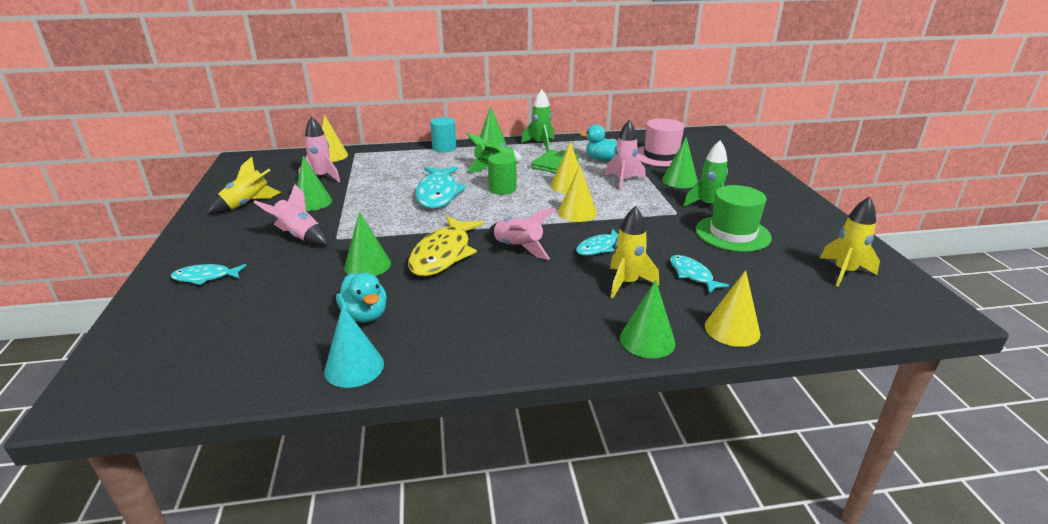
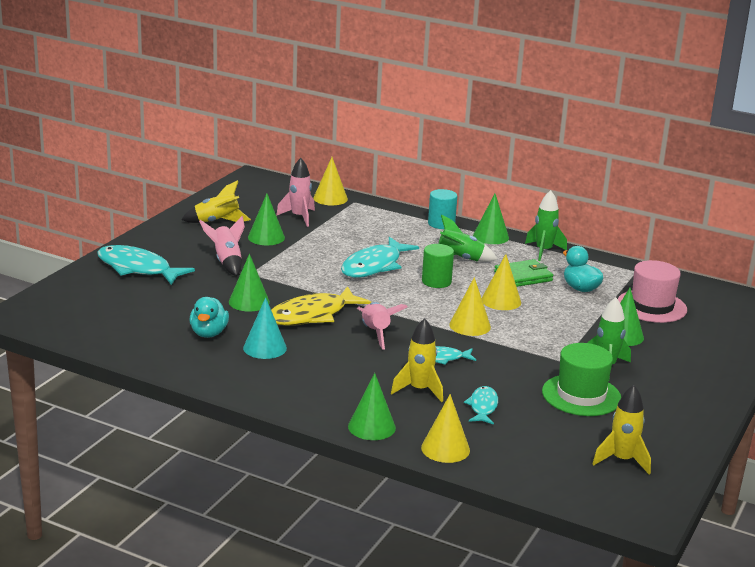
camera: 35 degrees right, 5 degrees down
turquoise fish [171,264,246,285] -> turquoise fish [97,245,195,285], size x1.83
turquoise cone [324,305,384,388] -> turquoise cone moved to [243,297,287,359]
pink rocket [605,120,646,191] -> none

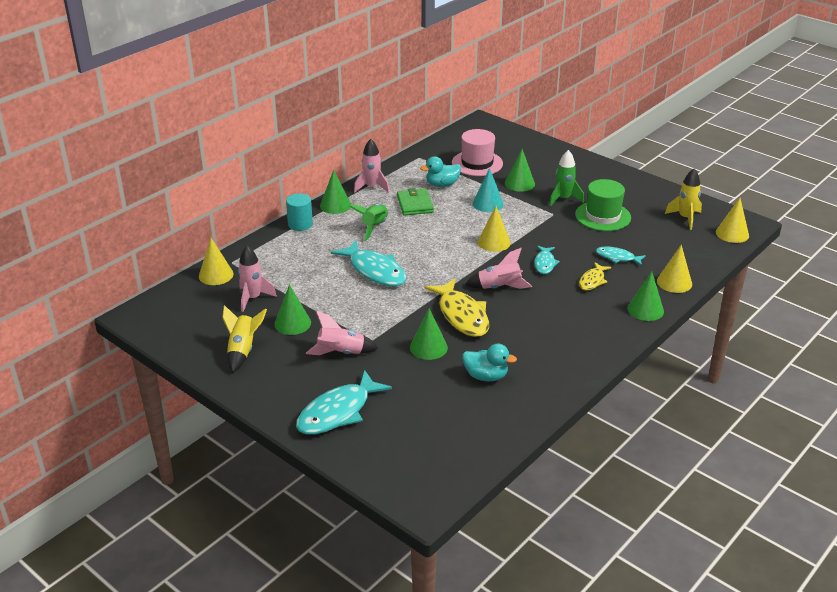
camera: 75 degrees left, 10 degrees up
turquoise cone [243,297,287,359] -> turquoise cone moved to [472,168,504,212]
yellow rocket [391,318,443,402] -> yellow fish [579,262,611,291]
green cylinder [422,244,454,288] -> none
yellow cone [482,254,521,310] -> yellow cone moved to [716,198,749,243]
green rocket [525,190,567,261] -> pink rocket [354,139,390,193]

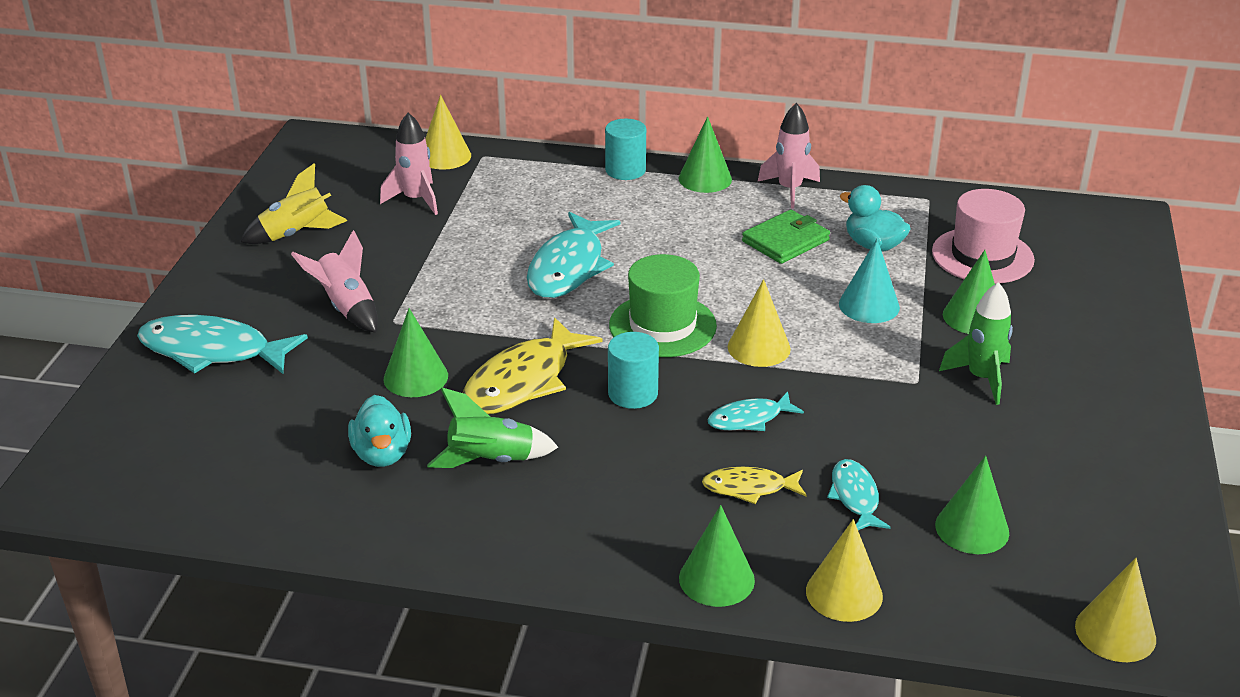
camera: 60 degrees right, 0 degrees up
green cone [274,284,311,335] -> green cone moved to [935,456,1009,554]
green rocket [350,203,388,241] -> green rocket moved to [427,388,558,468]
pink rocket [465,248,532,289] -> turquoise cylinder [608,332,659,409]
green hat [575,179,631,231] -> green hat moved to [609,254,717,357]
yellow rocket [665,168,702,230] -> none

